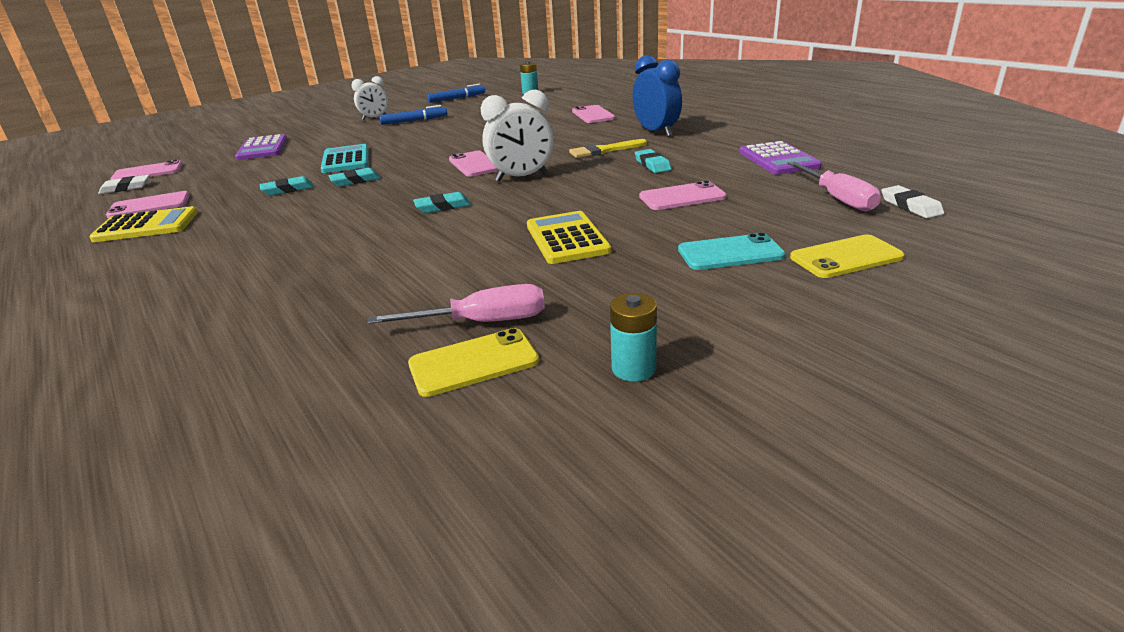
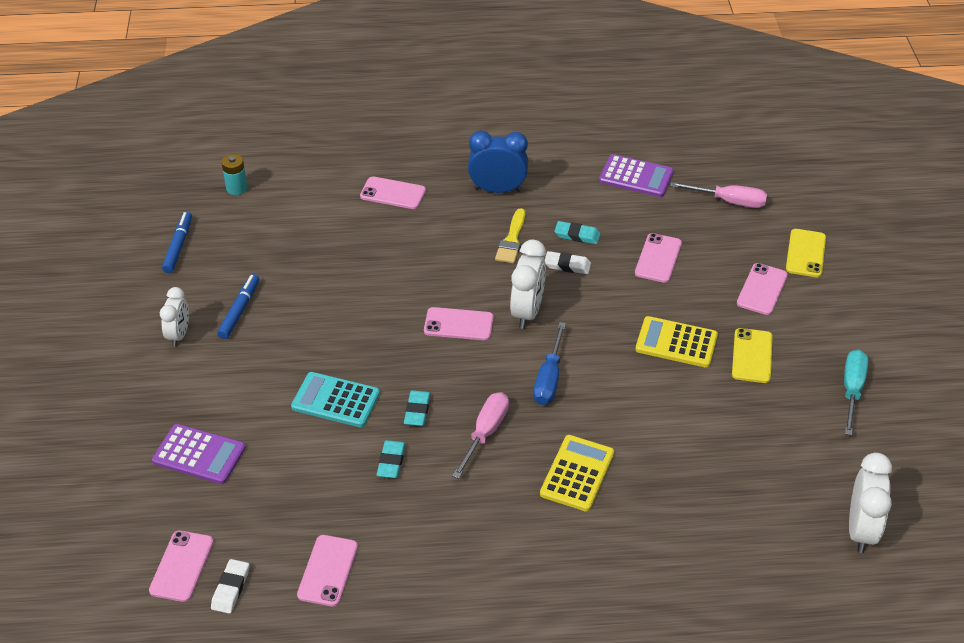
camera: 60 degrees left, 15 degrees up
yellow calculator [89,206,198,242] -> yellow calculator moved to [540,435,614,512]
pink screwdriver [367,284,545,324] -> pink screwdriver moved to [452,392,509,479]
yellow phone [408,328,539,397] -> yellow phone moved to [732,328,773,383]
turquoise eraser [413,192,471,213] -> blue screwdriver [533,322,566,405]
turquoise battery [610,293,657,382] -> turquoise screwdriver [844,350,868,436]
turquoise phone [678,233,785,270] -> pink phone [737,263,788,315]
white eraser [881,185,944,218] -> white eraser moved to [545,251,591,274]
none -> white clock [849,453,892,553]

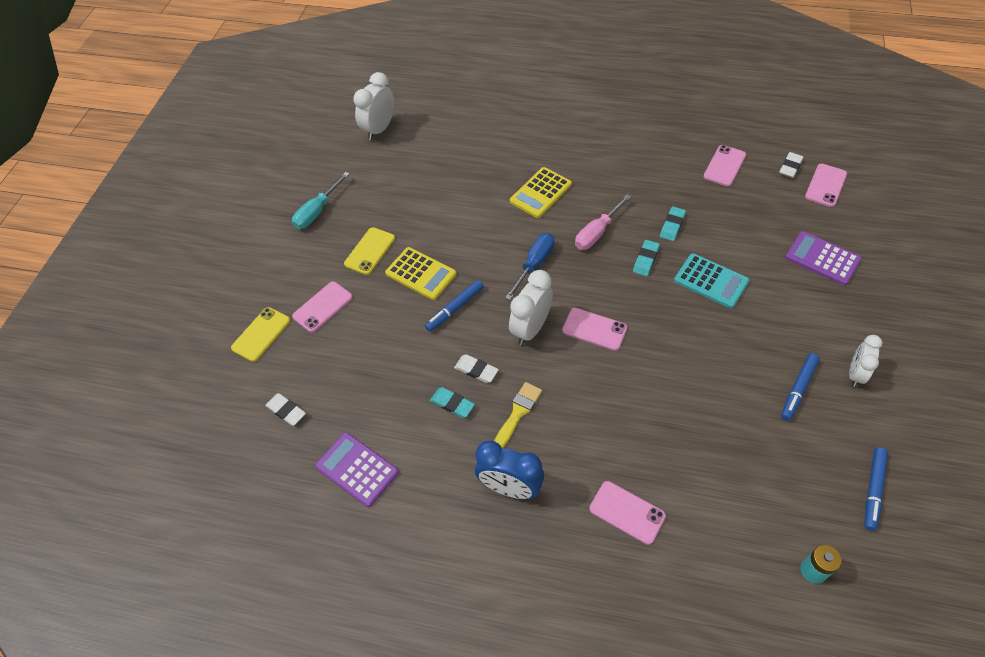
camera: 160 degrees left, 10 degrees up
pink phone [635,233,682,283] -> none
pink screwdriver [670,182,767,208] -> white eraser [265,393,306,426]
none -> blue marker [425,280,484,332]

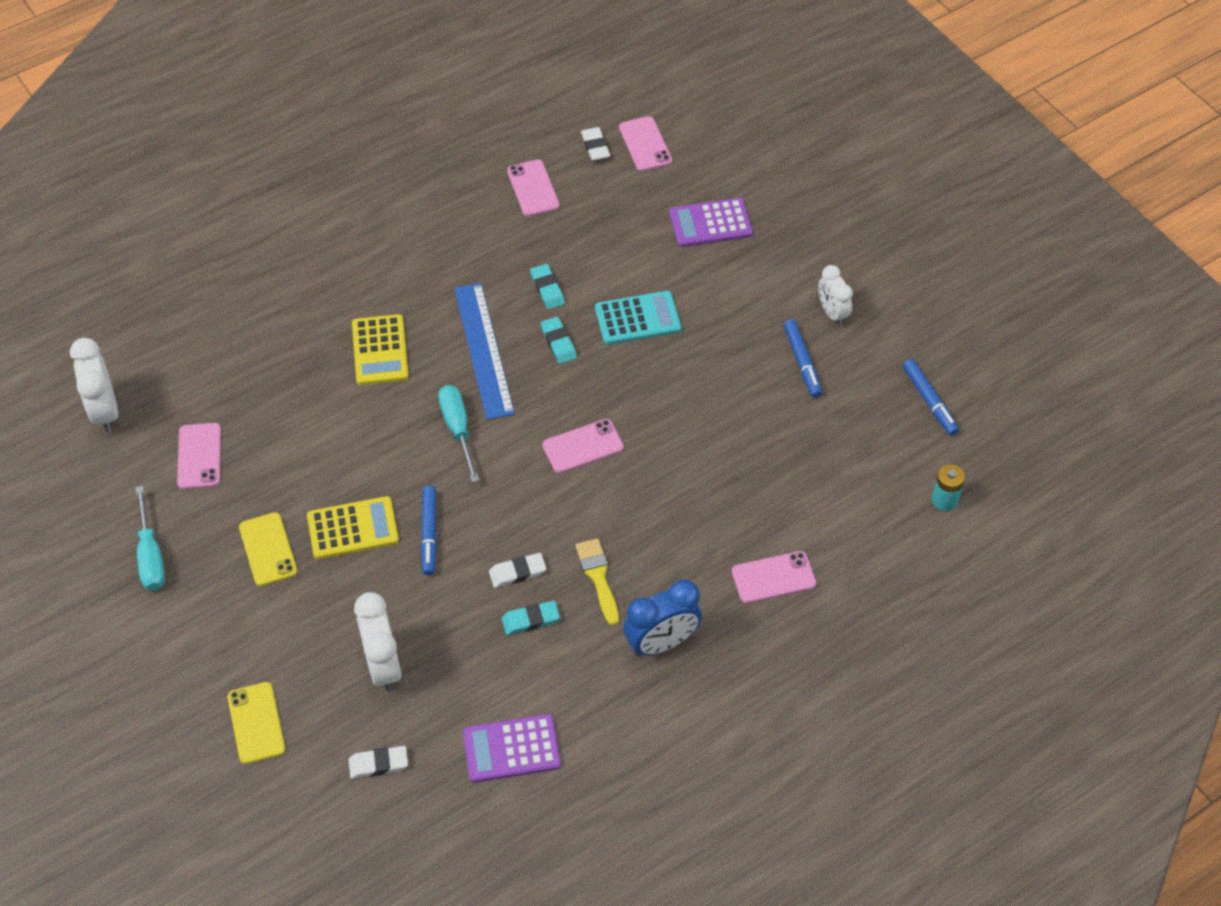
camera: 50 degrees left, 0 degrees up
pink phone [292,281,353,332] -> pink phone moved to [177,423,221,489]
blue screwdriver [505,233,554,300] -> turquoise screwdriver [438,385,479,483]
white clock [509,270,553,345] -> white clock moved to [354,592,401,692]
pink screwdriver [575,194,632,250] -> blue ruler [454,283,515,420]

